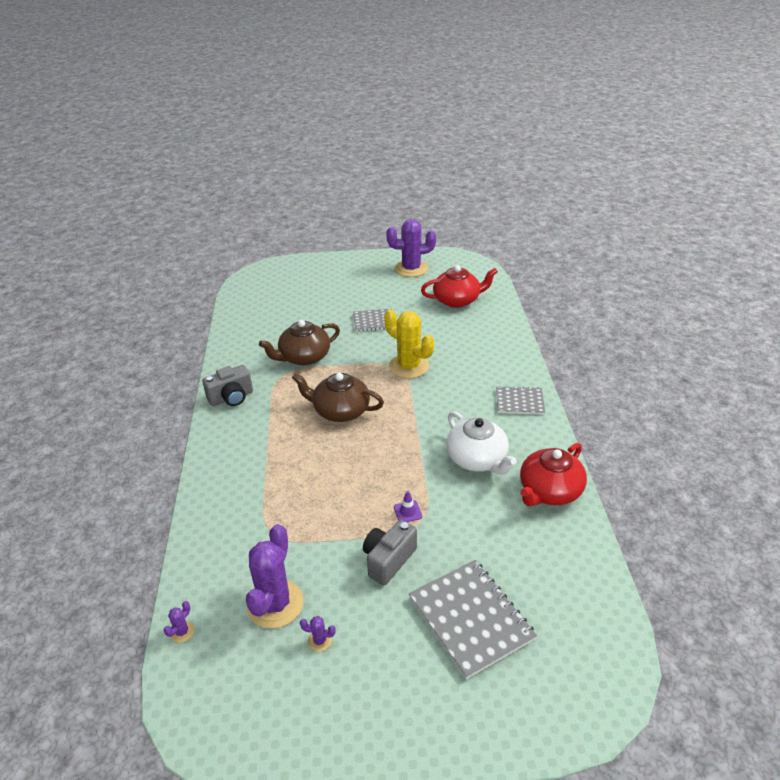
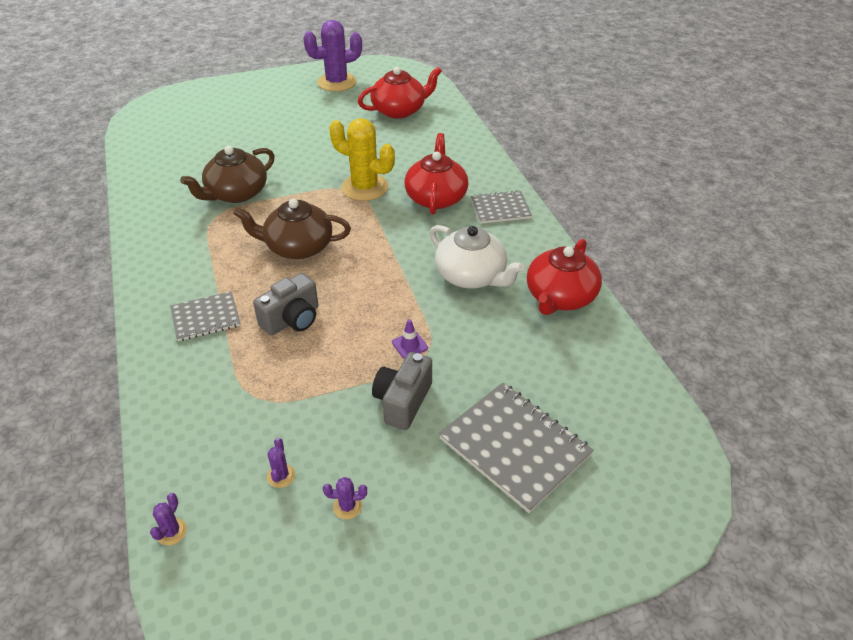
camera: 15 degrees left, 5 degrees up
grey camera [202,365,253,406] -> grey camera moved to [253,273,318,336]
purple cactus [246,524,304,629] -> purple cactus [267,438,295,488], size x0.41
grey notebook [353,308,392,331] -> grey notebook moved to [170,291,241,341]
none -> red teapot [405,133,468,215]

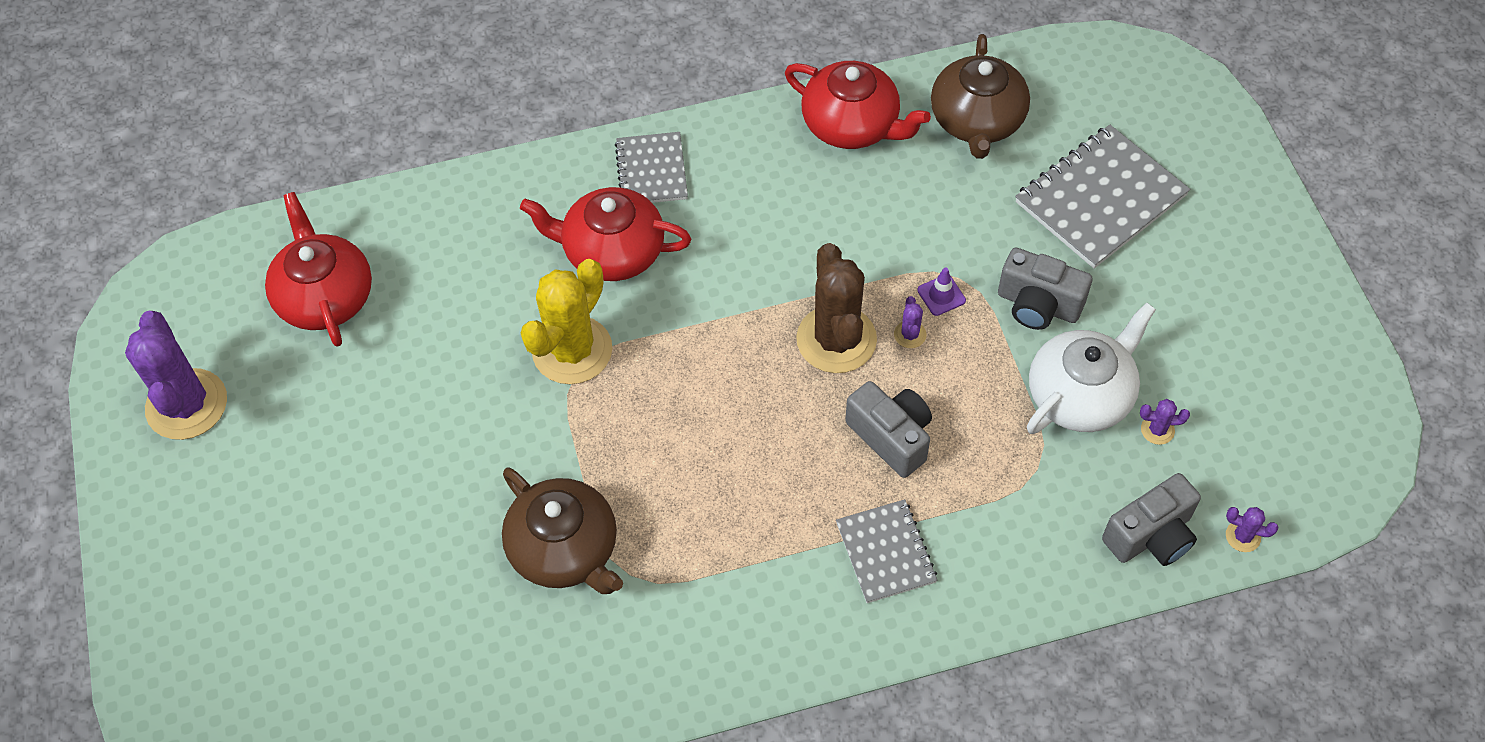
camera: 85 degrees left, 15 degrees up
brown teapot [233,198,351,259] -> brown teapot moved to [931,34,1030,159]
purple cactus [323,477,367,519] -> purple cactus moved to [894,296,926,348]
white teapot [430,225,525,289] -> white teapot moved to [1027,302,1156,434]
none -> brown cactus [796,243,877,373]
none -> grey camera [1102,473,1201,566]

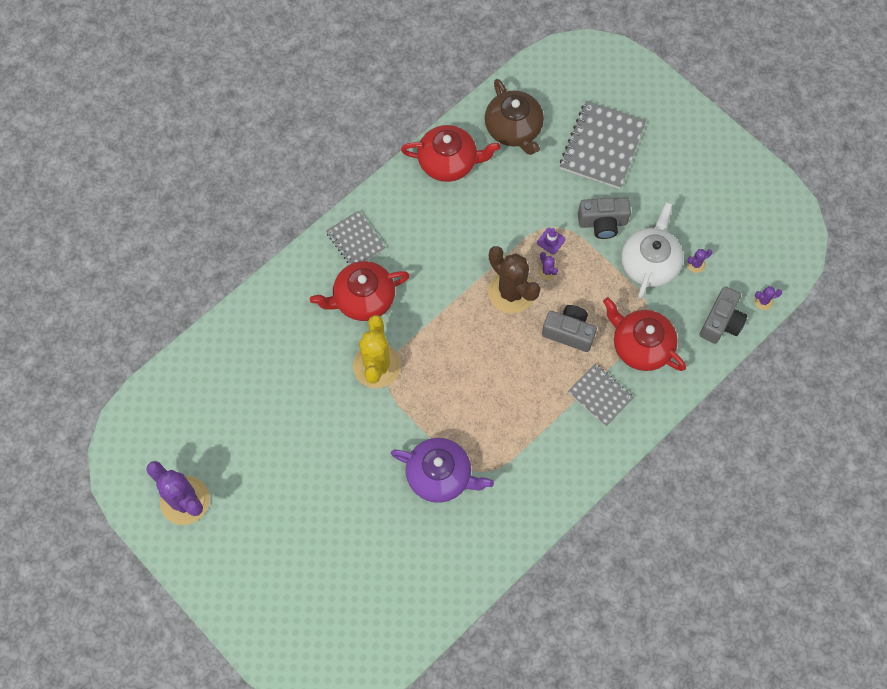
camera: 30 degrees left, 10 degrees up
red teapot [265,192,372,347] -> red teapot moved to [603,297,686,371]
brown teapot [502,468,623,594] -> purple teapot [391,438,494,503]

